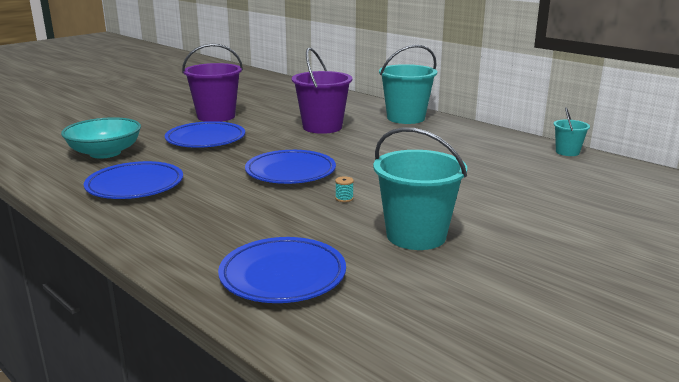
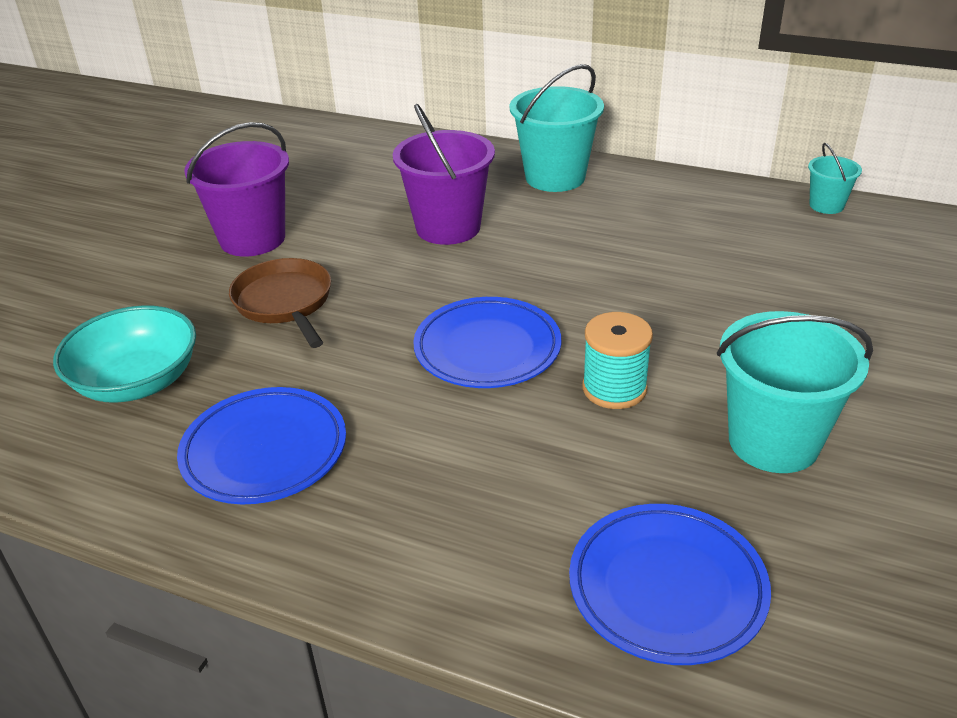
camera: 20 degrees left, 15 degrees up
blue plate [165,121,245,148] -> brown pan [229,258,331,348]
turquoise spool [335,176,354,202] -> turquoise spool [582,312,653,409], size x2.25

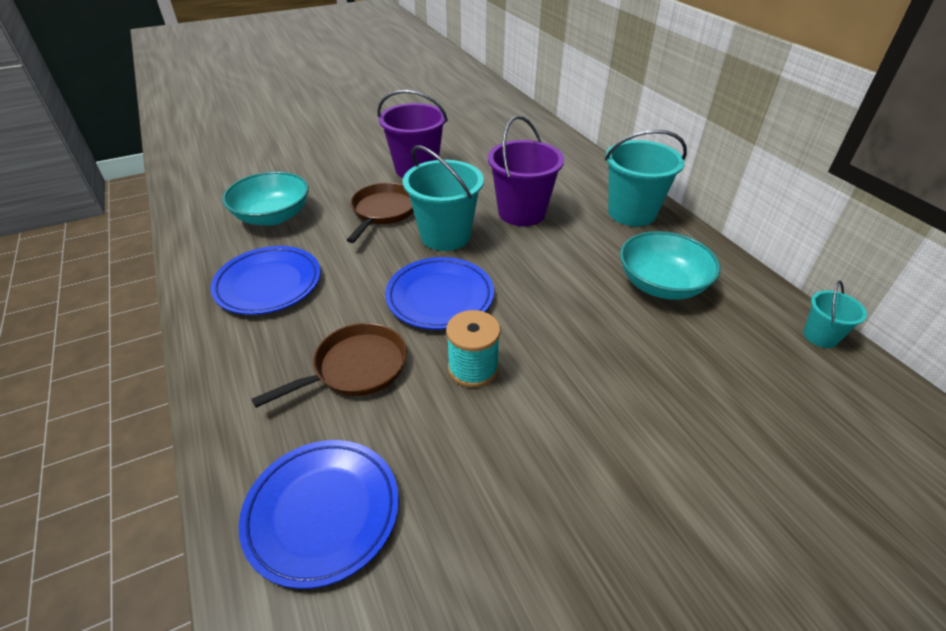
camera: 40 degrees right, 5 degrees up
turquoise bucket [717,311,873,473] -> turquoise bucket moved to [403,145,484,251]
none -> brown pan [251,323,407,408]
none -> turquoise bowl [620,231,721,300]

